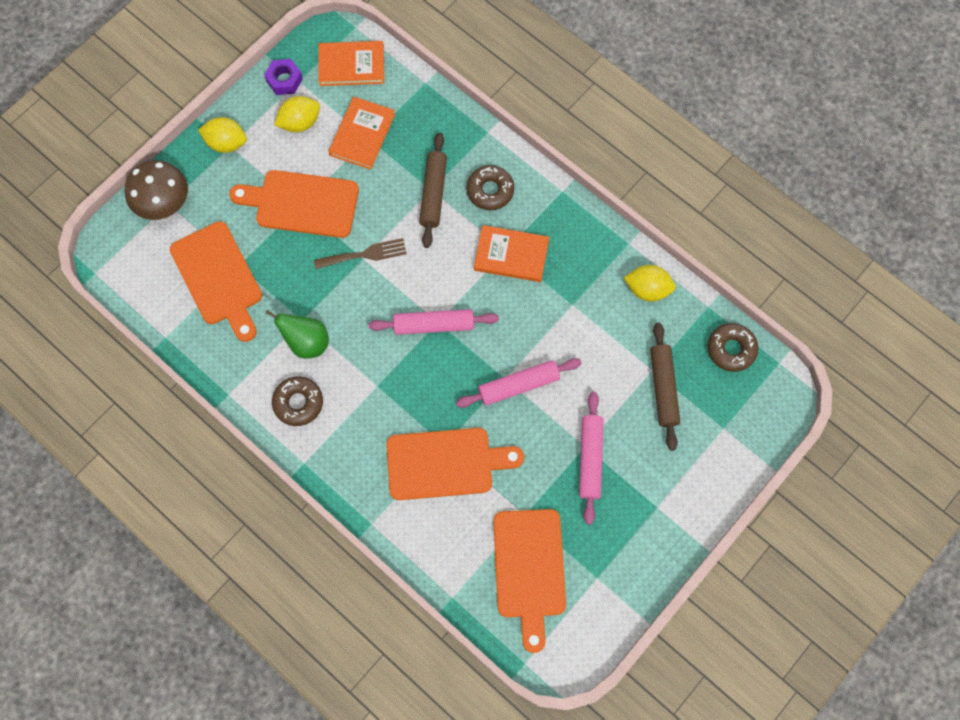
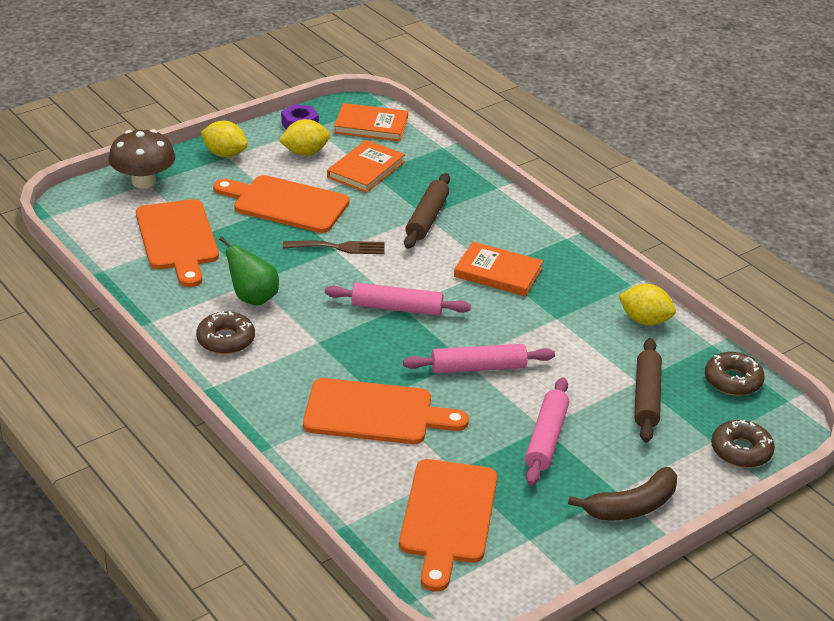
camera: 10 degrees right, 35 degrees down
brown donut [466,165,514,210] -> brown donut moved to [711,420,775,468]
none -> brown banana [568,467,677,521]

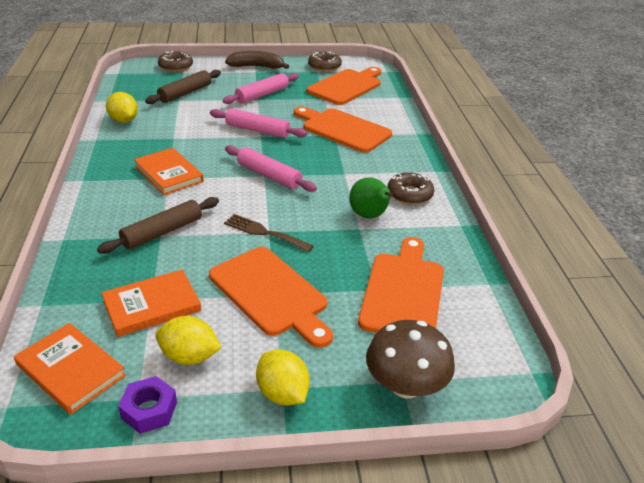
camera: 150 degrees left, 0 degrees up
brown donut [705,352,765,396] -> brown donut moved to [308,51,342,72]

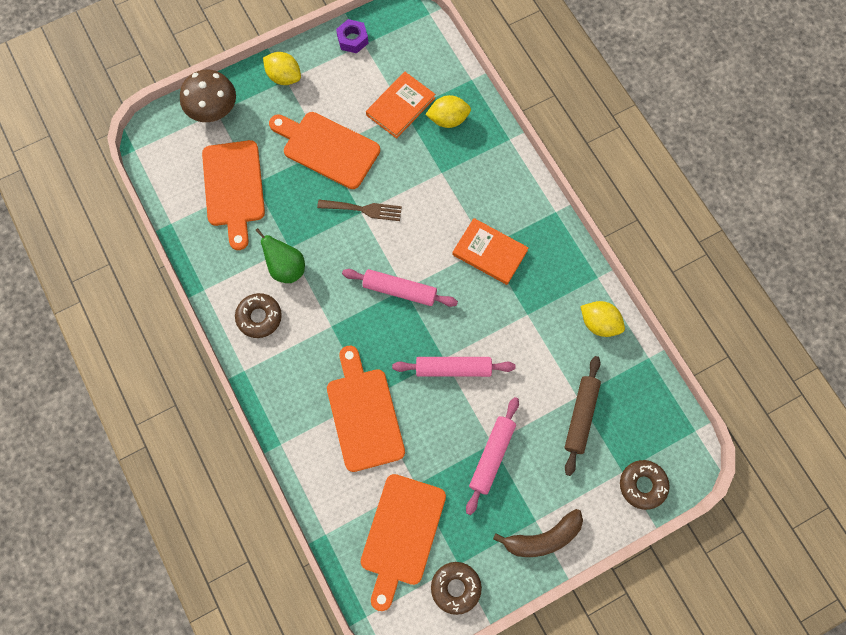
camera: 160 degrees right, 35 degrees up
orange book [14,323,126,415] -> none
brown rolling pin [97,197,219,254] -> none
yellow lemon [155,316,222,365] -> yellow lemon moved to [425,95,471,128]
orange cutting board [294,106,392,153] -> orange cutting board turned 120 degrees counterclockwise [327,346,405,472]

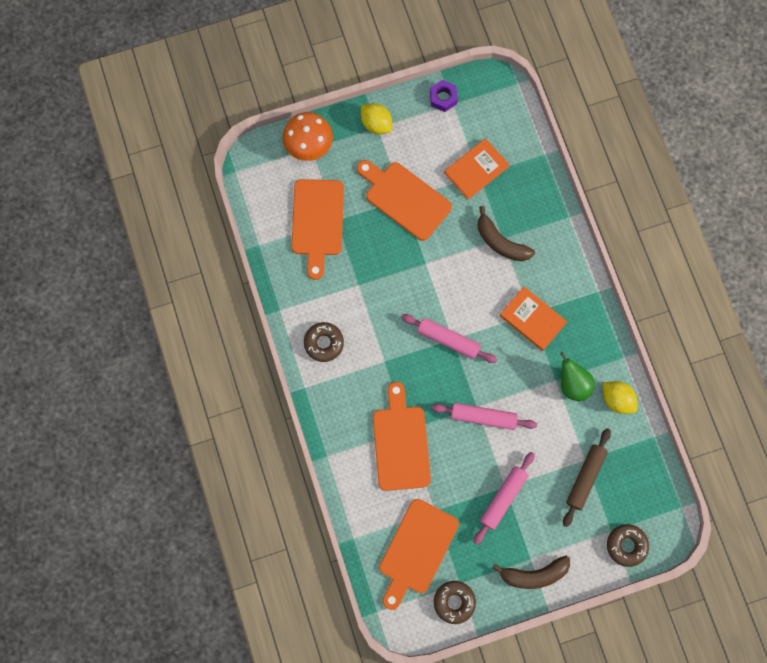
camera: 10 degrees right, 5 degrees up
brown mushroom [180,69,236,122] -> orange mushroom [283,112,333,161]
green pear [255,228,305,283] -> green pear moved to [560,352,595,401]
brown fork [317,200,402,221] -> none
yellow lemon [425,95,471,128] -> none
none -> brown banana [478,206,535,261]

